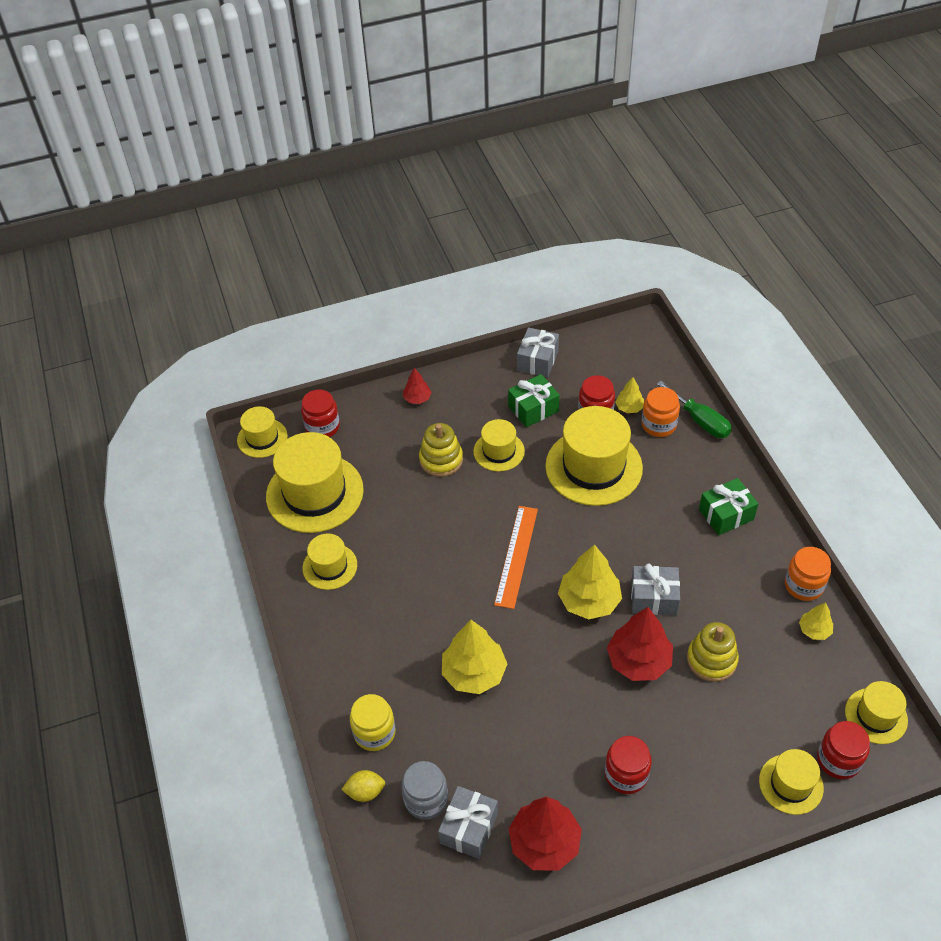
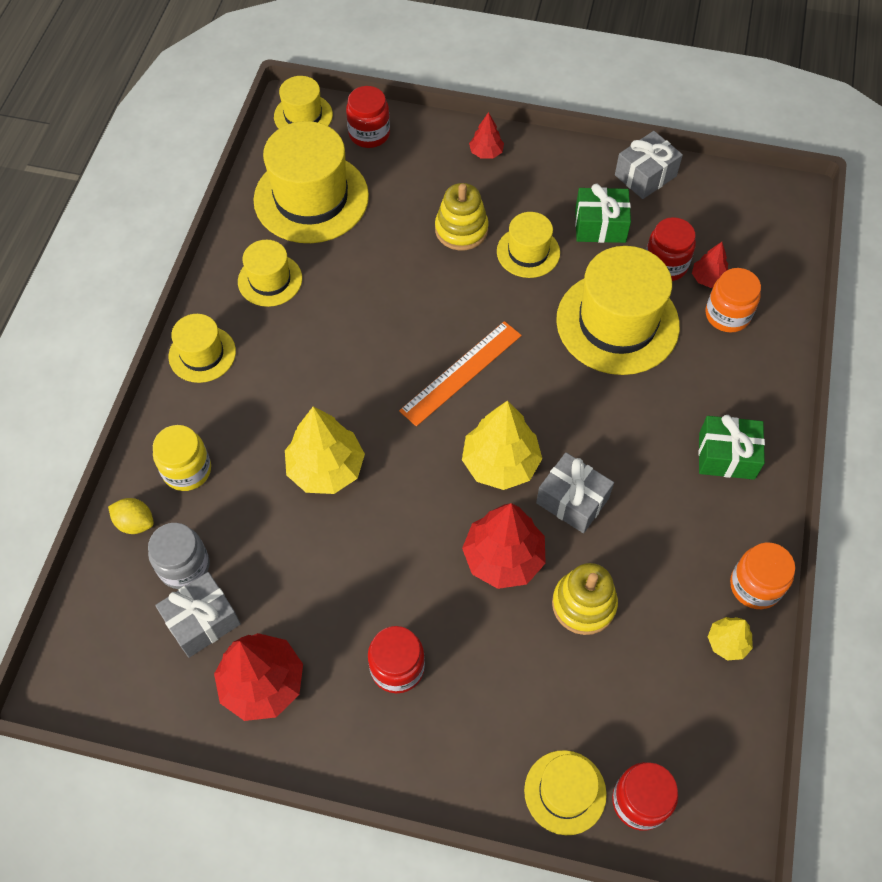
camera: 30 degrees right, 10 degrees up
yellow tree [615,377,644,413] -> red tree [692,242,728,288]
green screwdriver [657,381,732,438] -> none
yellow hat [845,681,908,744] -> yellow hat moved to [168,314,236,383]

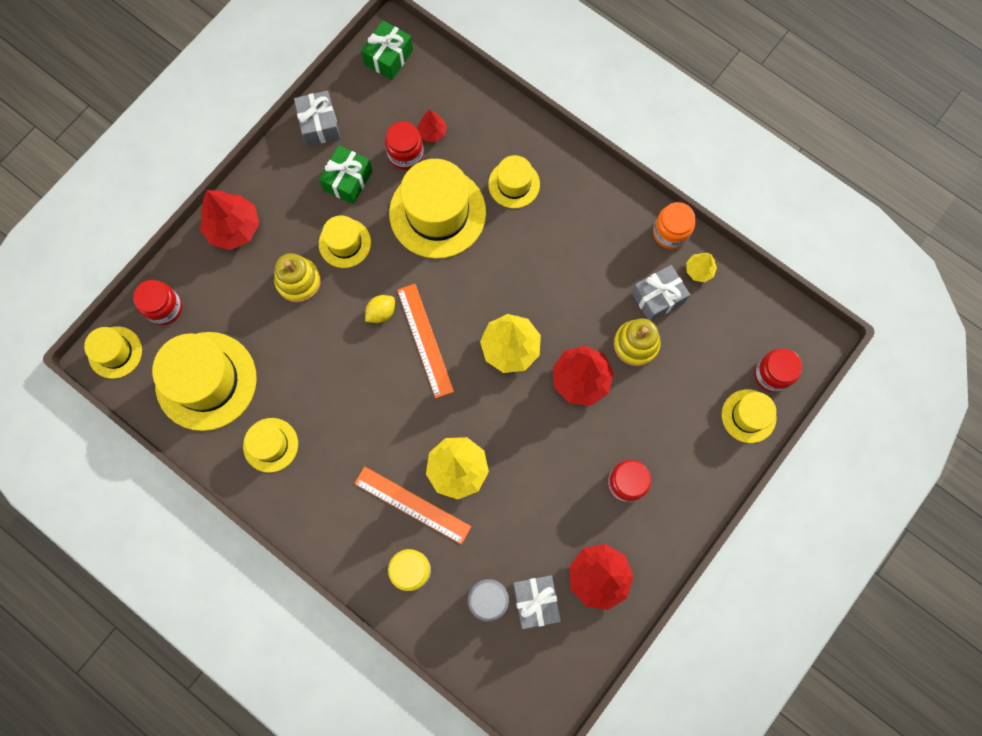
camera: 65 degrees left, 15 degrees up
yellow lemon [108,498,154,534] -> yellow lemon moved to [365,295,395,323]
yellow hat [168,314,236,383] -> yellow hat moved to [488,155,540,208]
red tree [469,112,504,159] -> red tree [200,190,259,250], size x1.92
grey gift [536,453,614,533] -> grey gift moved to [631,265,690,321]
green gift [698,415,765,480] -> green gift moved to [361,20,413,80]
orange jar [706,268,761,333] -> none
none -> orange ruler [354,466,471,544]

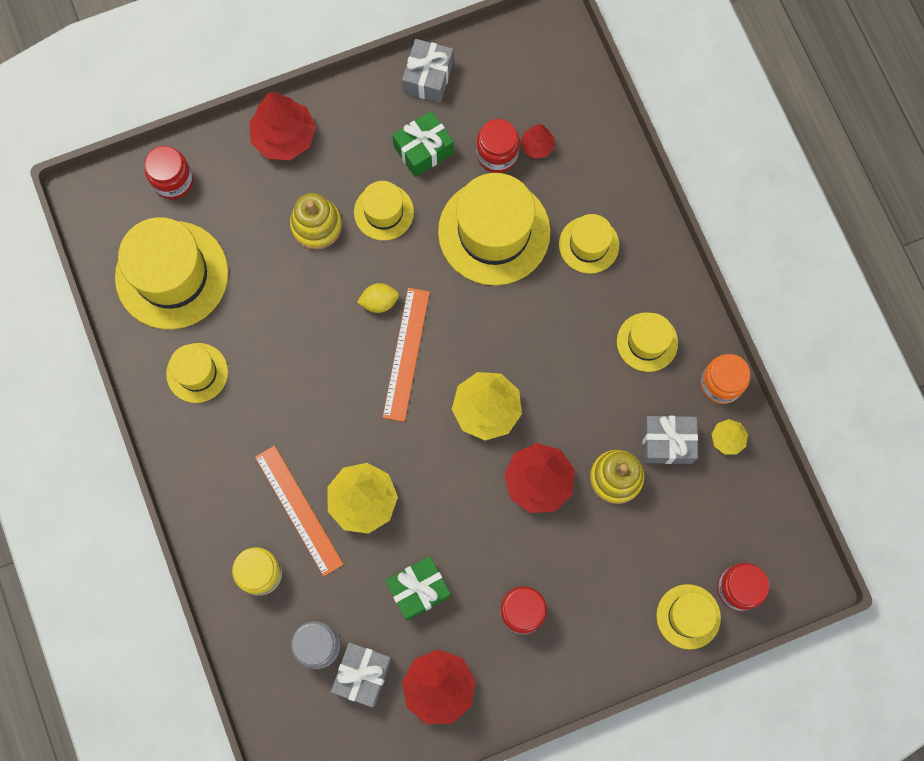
camera: 30 degrees right, 0 degrees up
yellow hat [84,326,142,379] -> yellow hat moved to [617,312,678,372]
green gift [361,20,413,80] -> green gift moved to [385,556,451,621]

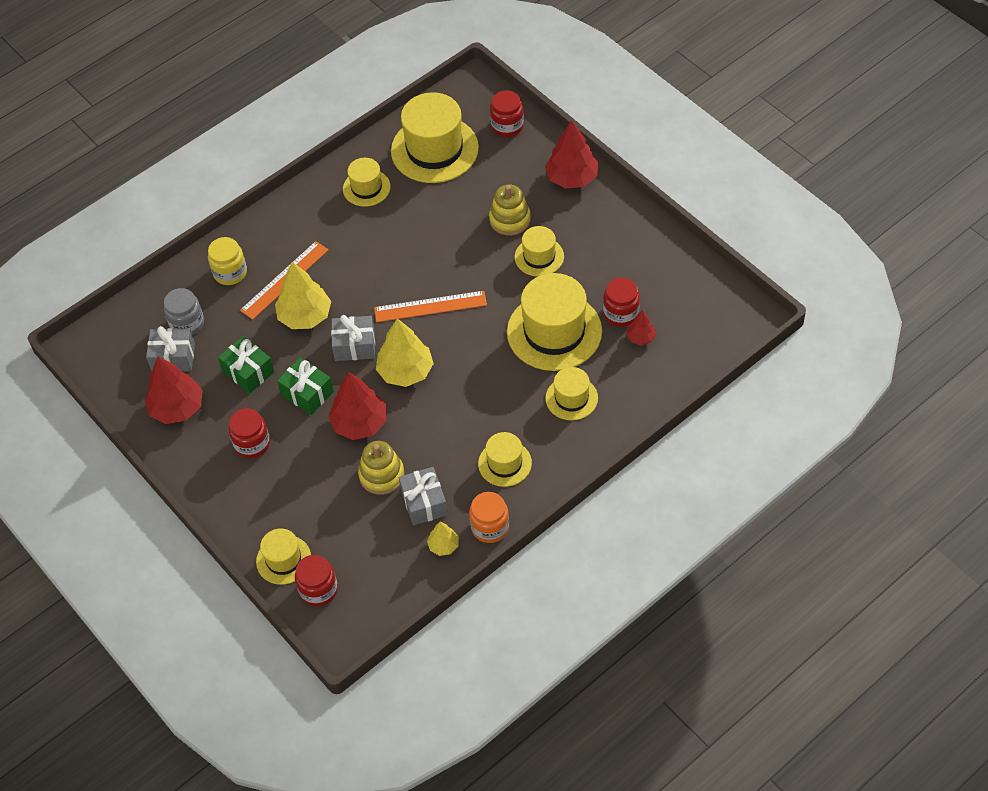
camera: 75 degrees right, 20 degrees down
yellow lemon [357,283,399,313] -> none
green gift [392,111,454,177] -> green gift moved to [277,358,334,415]
grey gift [402,39,453,103] -> grey gift moved to [331,315,375,361]

